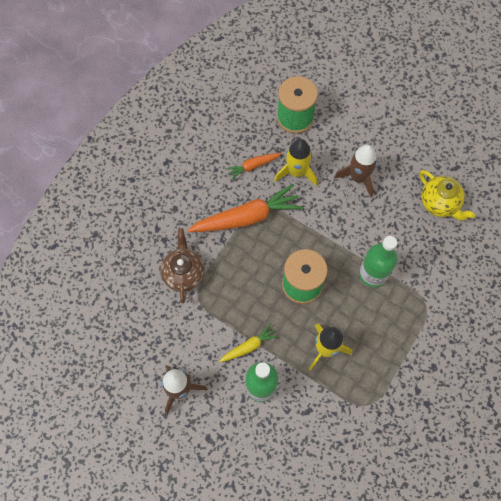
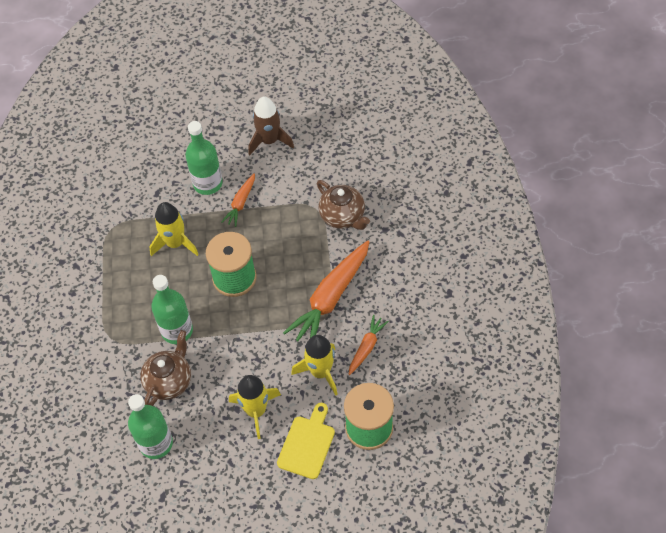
camera: 145 degrees right, 10 degrees down
yellow carrot [219,323,279,362] -> orange carrot [221,173,255,227]
brown rocket [334,145,377,197] -> yellow rocket [229,375,281,439]
yellow teapot [419,170,475,220] -> green bottle [128,394,173,459]
none -> brown teapot [140,330,191,406]
none -> yellow cutting board [277,403,335,479]

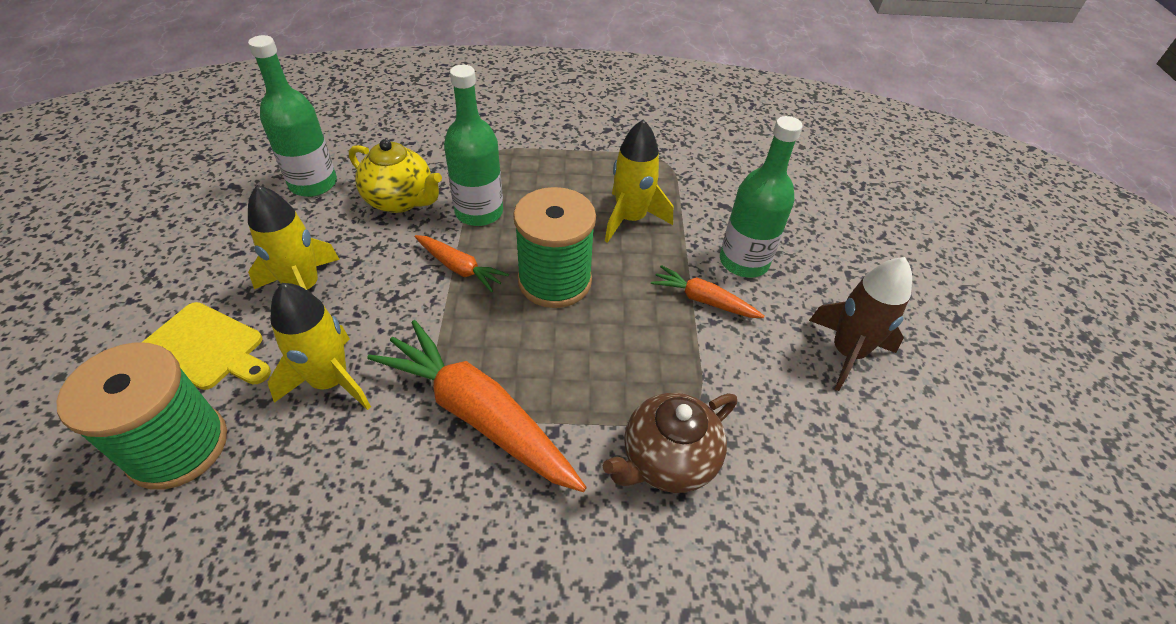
camera: 90 degrees right, 10 degrees down
brown teapot [140,330,191,406] -> yellow teapot [349,139,442,213]
orange carrot [349,315,389,375] -> orange carrot moved to [415,235,509,292]

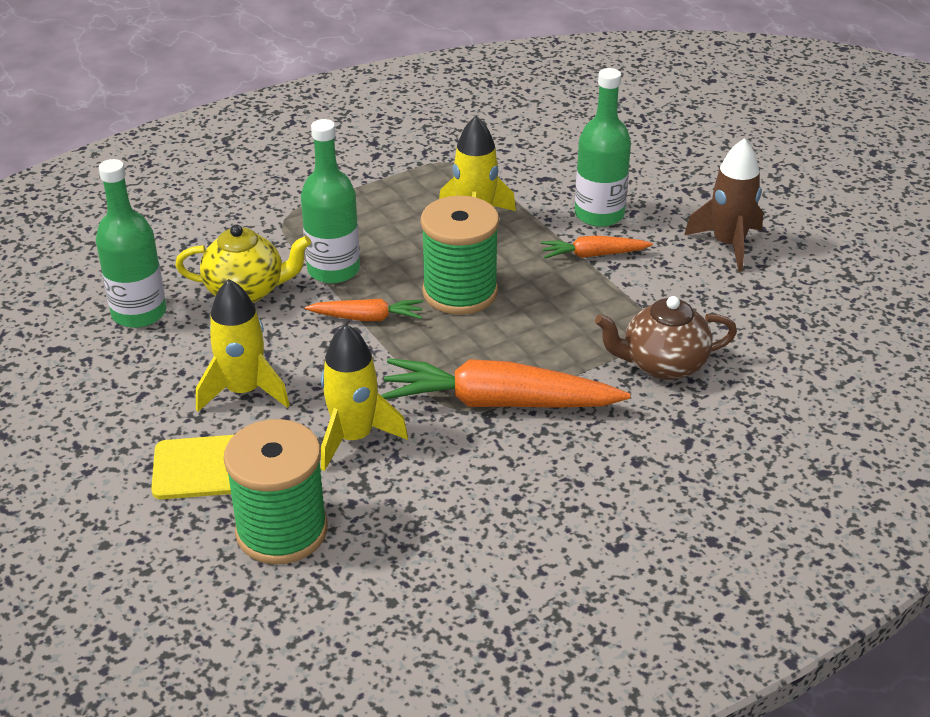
camera: 30 degrees left, 10 degrees down
brown teapot [603,393,737,493] -> brown teapot turned 60 degrees clockwise [595,296,737,380]

